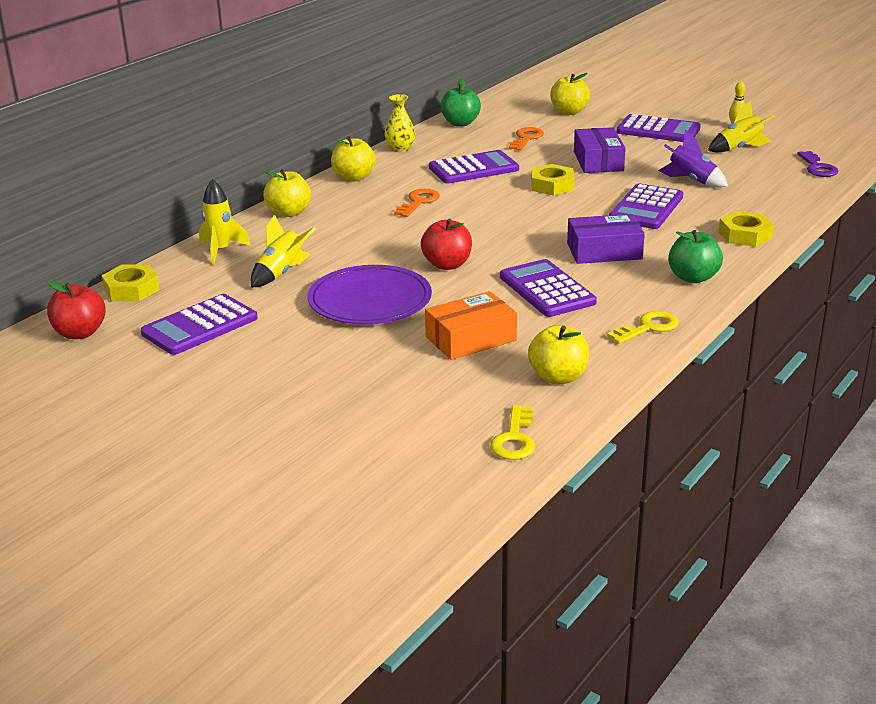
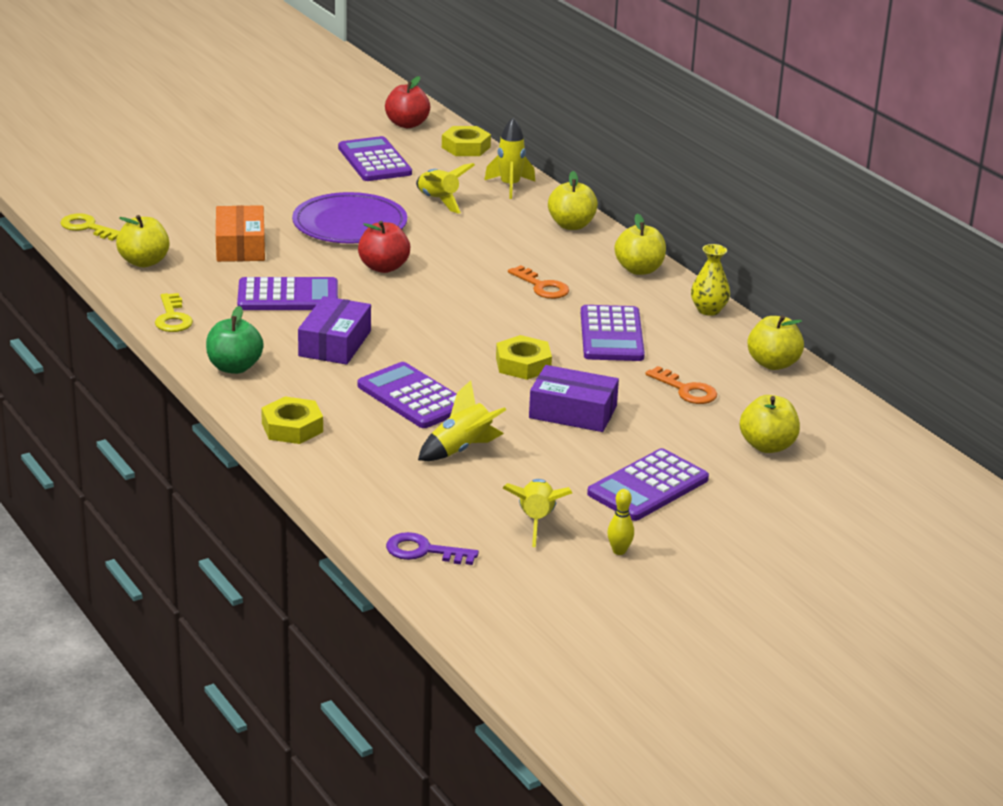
camera: 110 degrees right, 0 degrees up
green apple [441,79,481,126] -> yellow apple [747,315,804,370]
purple rocket [658,130,728,187] -> yellow rocket [418,380,506,461]

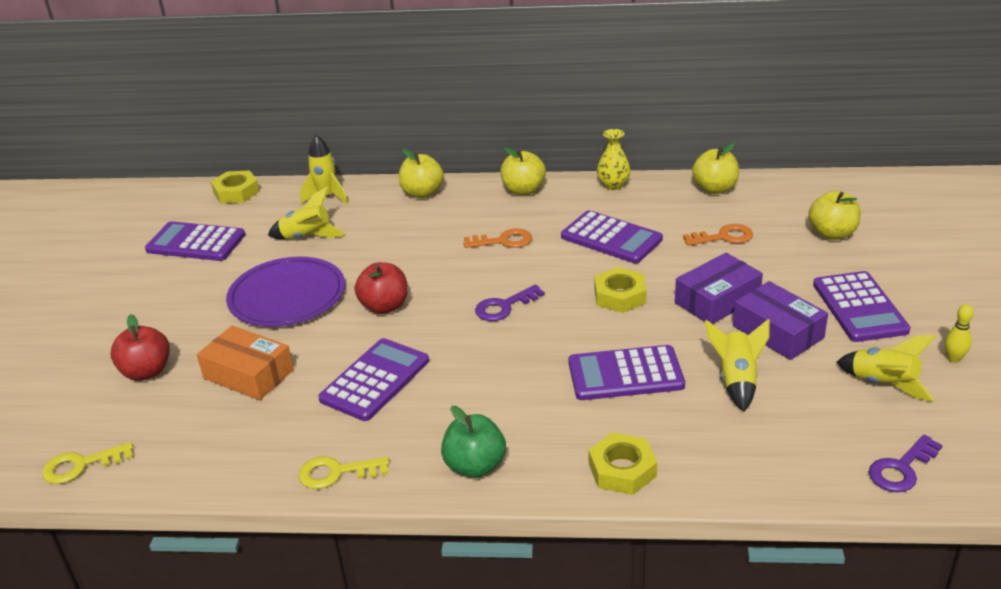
camera: 50 degrees left, 5 degrees up
yellow apple [116,215,170,267] -> none
yellow key [155,293,193,332] -> yellow key turned 150 degrees clockwise [298,456,389,489]
purple box [298,296,371,365] -> purple box moved to [733,281,828,360]
red apple [385,76,430,128] -> red apple moved to [110,314,170,381]
none -> purple key [475,284,545,321]

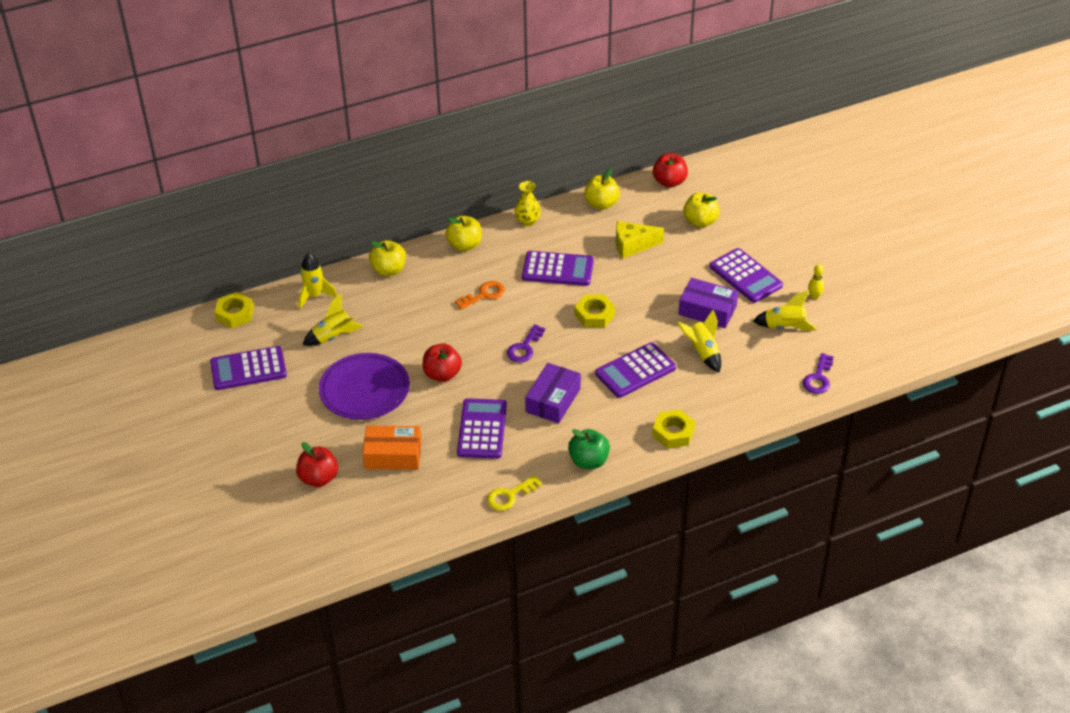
camera: 30 degrees left, 10 degrees up
yellow key [42,442,133,484] -> none
purple box [675,253,763,324] -> purple box moved to [525,363,581,423]
orange key [683,224,753,246] -> yellow cheese [616,221,664,258]
none -> red apple [653,153,688,187]

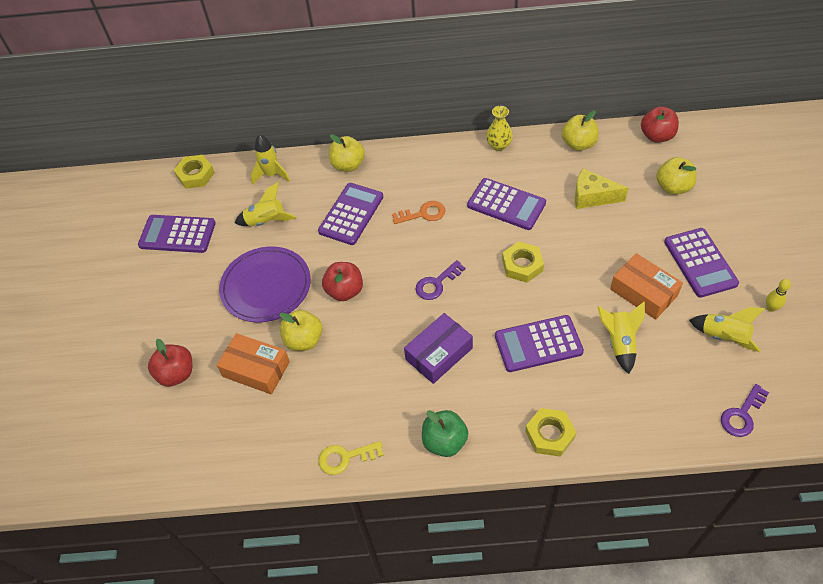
camera: 25 degrees right, 10 degrees up
yellow apple [446,216,482,251] -> yellow apple moved to [279,310,322,351]
purple calculator [457,398,507,459] -> purple calculator moved to [318,183,383,245]
purple box [679,278,738,328] -> orange box [610,253,683,320]

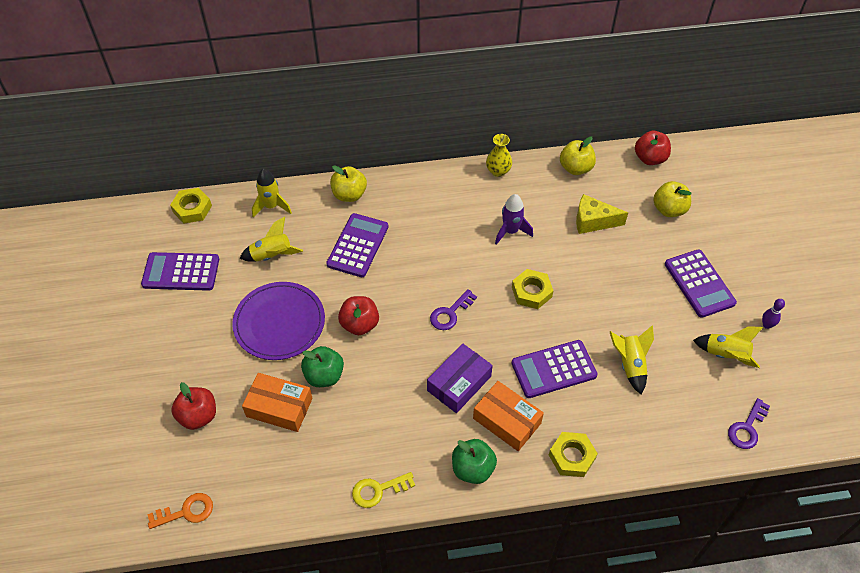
camera: 10 degrees left, 0 degrees up
yellow apple [279,310,322,351] -> green apple [301,346,344,387]
orange key [392,201,446,224] -> orange key moved to [147,493,213,529]
purple calculator [467,178,546,230] -> purple rocket [495,194,533,245]
orange box [610,253,683,320] -> orange box moved to [473,381,544,451]
yellow bowling pin [766,279,791,312] -> purple bowling pin [762,299,785,329]

